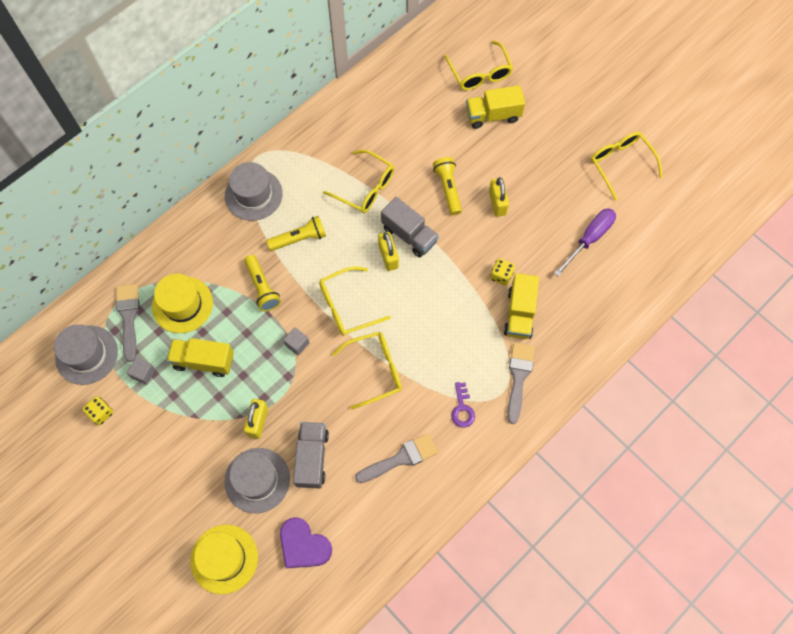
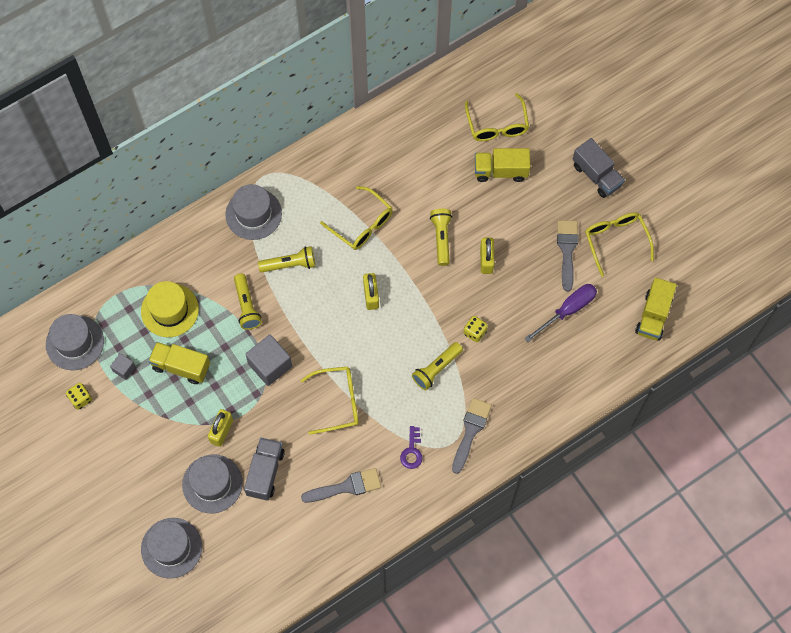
camera: 10 degrees right, 0 degrees up
grey brush [116,284,140,362] -> grey brush moved to [557,220,578,291]
yellow hat [190,525,258,594] -> grey hat [141,518,202,579]
purple heart [280,517,332,568] -> none
grey cube [283,327,310,355] -> grey cube [245,334,292,386], size x1.90
yellow glasses [319,267,391,336] -> none
grey truck [381,197,439,258] -> grey truck moved to [573,138,625,198]
yellow truck [504,273,539,339] -> yellow truck moved to [635,278,677,341]
none -> yellow flashlight [412,342,463,390]

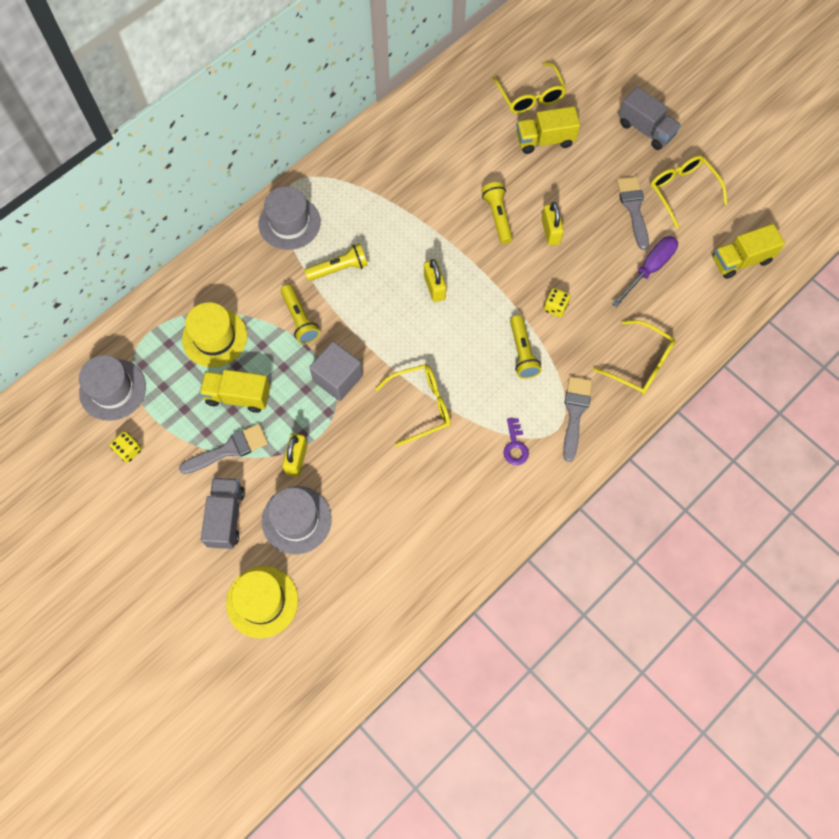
camera: 10 degrees left, 0 degrees up
grey cube [110,353,136,380] -> none
grey hat [141,518,202,579] -> yellow hat [226,566,298,638]
grey truck [244,438,285,501] -> grey truck moved to [201,478,245,549]
grey brush [301,468,381,503] -> grey brush moved to [179,424,268,474]
yellow glasses [320,186,393,250] -> yellow glasses moved to [593,320,676,394]
yellow flashlight [412,342,463,390] -> yellow flashlight turned 45 degrees counterclockwise [510,315,542,379]
yellow truck [635,278,677,341] -> yellow truck turned 60 degrees clockwise [712,224,785,279]

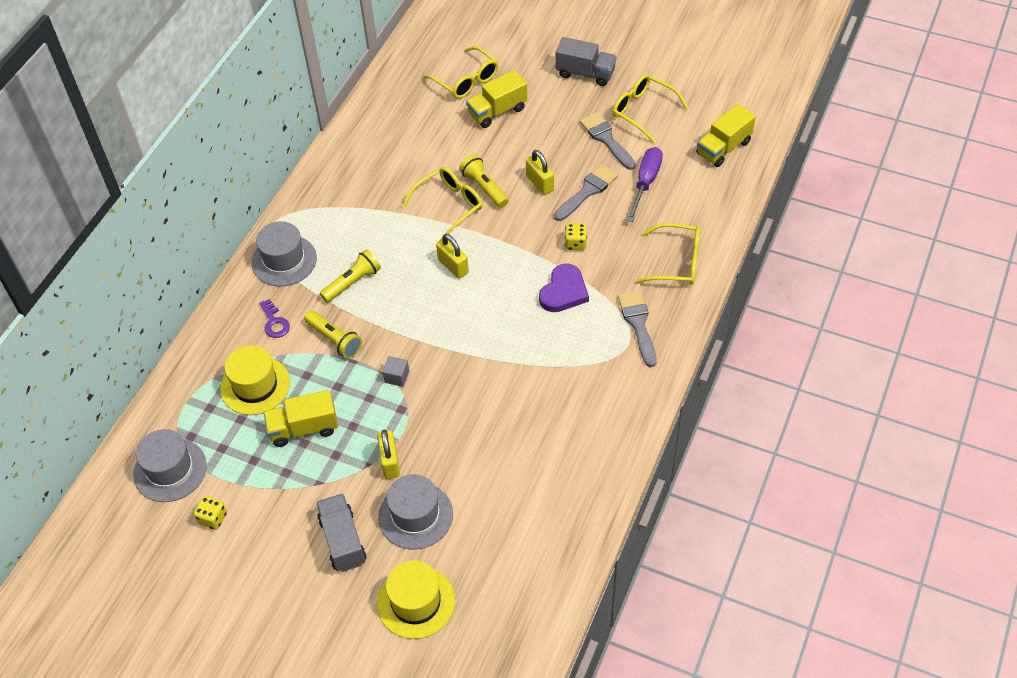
camera: 20 degrees left, 15 degrees down
grey brush [179,424,268,474] -> grey brush moved to [554,164,618,221]
grey cube [309,341,363,401] -> grey cube [382,356,409,387], size x0.53
yellow glasses [375,364,451,446] -> yellow glasses moved to [402,167,483,239]
purple key [503,418,529,465] -> purple key moved to [259,299,290,338]
yellow flashlight [510,315,542,379] -> purple heart [539,263,589,312]

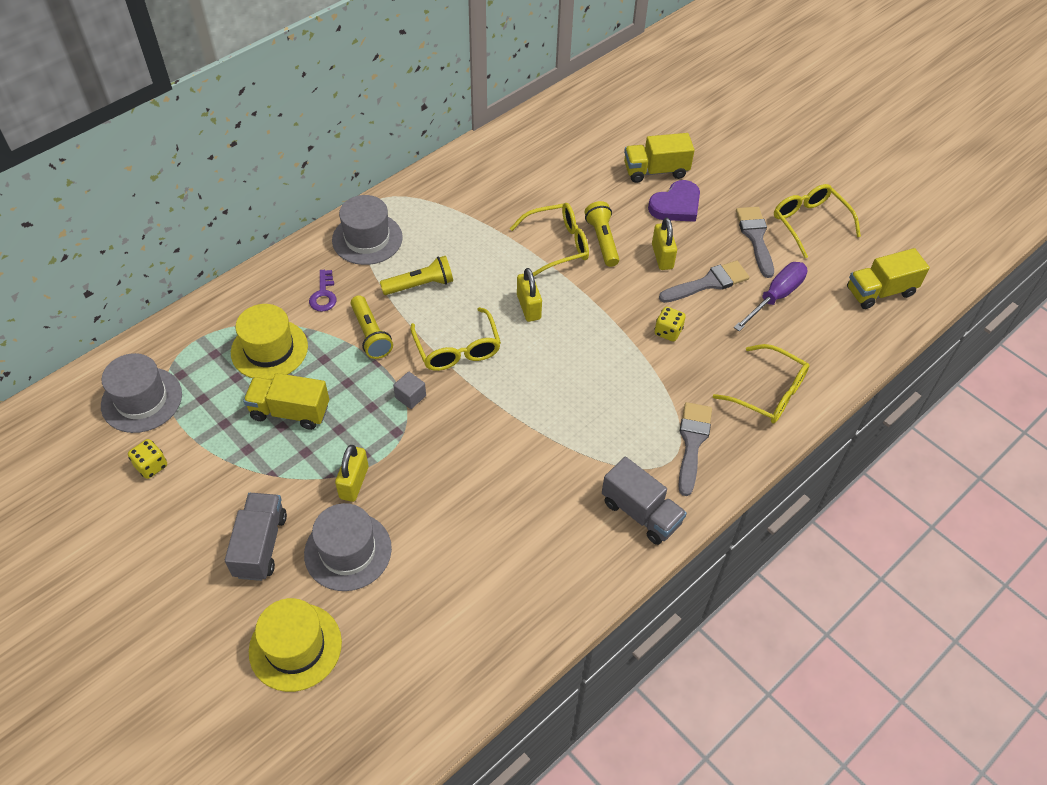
camera: 20 degrees right, 0 degrees up
yellow glasses [423,46,498,99] -> yellow glasses moved to [410,307,501,371]
purple heart [539,263,589,312] -> purple heart moved to [648,180,700,222]
grey truck [555,37,616,86] -> grey truck moved to [602,457,687,545]

